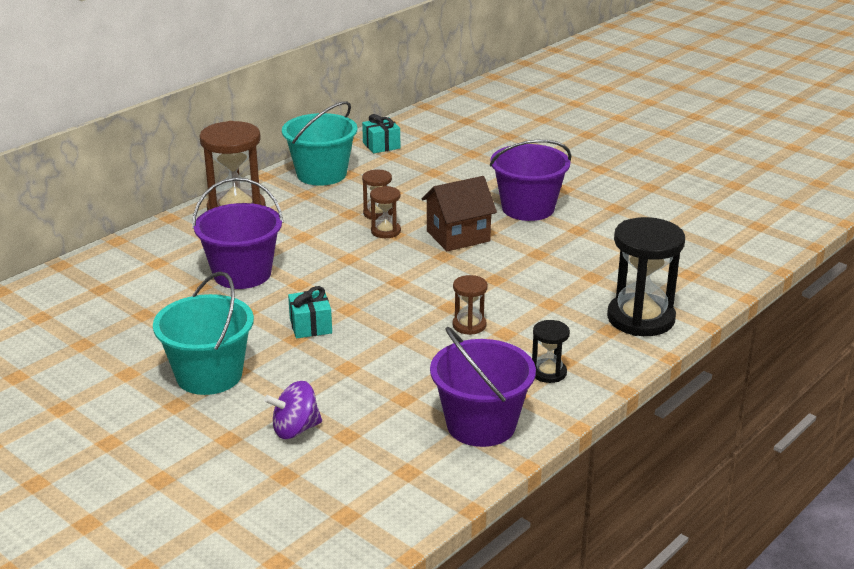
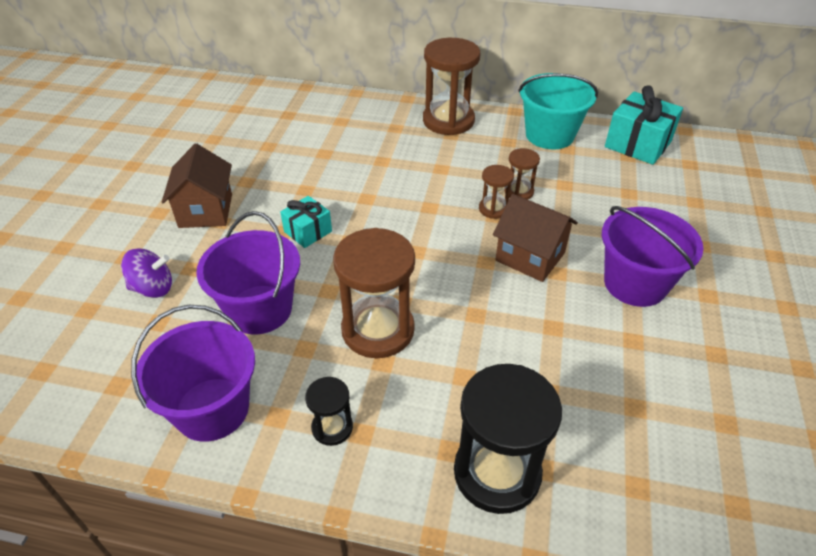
camera: 60 degrees right, 15 degrees up
turquoise bucket [153,272,254,395] -> brown house [162,143,232,228]
purple bucket [192,177,284,289] -> purple bucket moved to [196,211,300,335]
purple spinning top [264,381,322,439] -> purple spinning top turned 135 degrees clockwise [121,248,172,298]
turquoise gift [362,114,400,154] -> turquoise gift [605,85,683,165], size x1.69
brown hourglass [452,275,488,335] -> brown hourglass [333,228,415,358], size x2.01

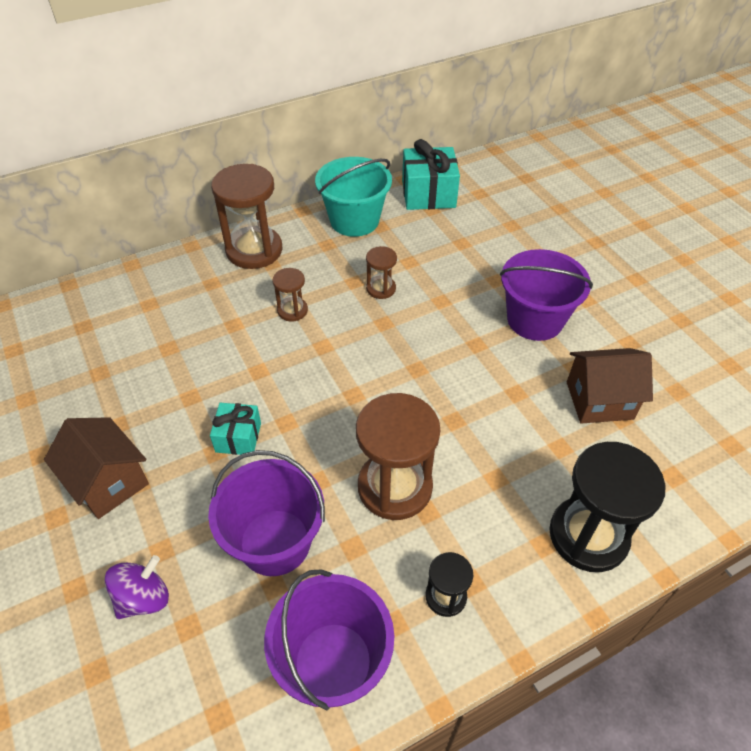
camera: 40 degrees left, 5 degrees up
brown hourglass [479,165,514,219] -> brown hourglass moved to [273,268,308,322]
brown house [493,194,578,282] -> brown house moved to [567,348,653,424]

